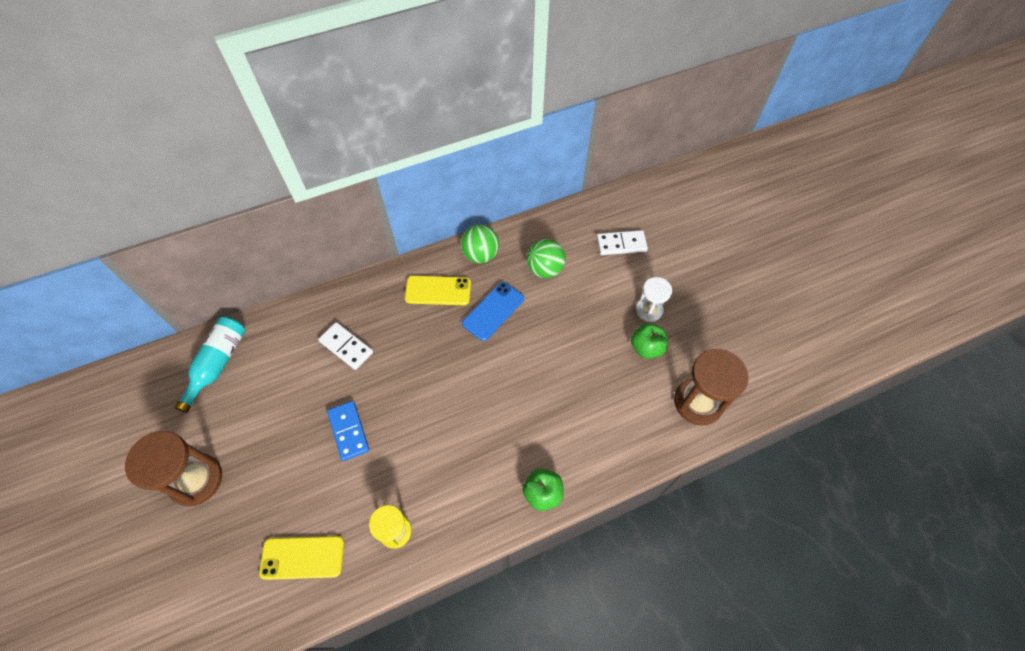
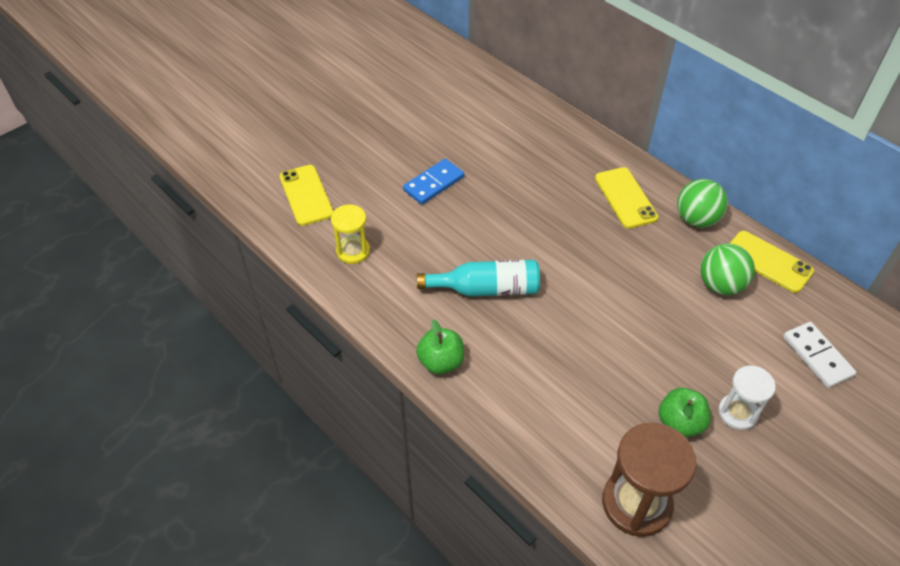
camera: 70 degrees right, 10 degrees down
brown hourglass [125,431,222,506] -> none
turquoise bottle [174,316,246,413] -> turquoise bottle moved to [417,260,540,297]
white domino [318,322,373,370] -> none
blue phone [462,282,524,341] -> none
none -> yellow phone [730,231,814,293]

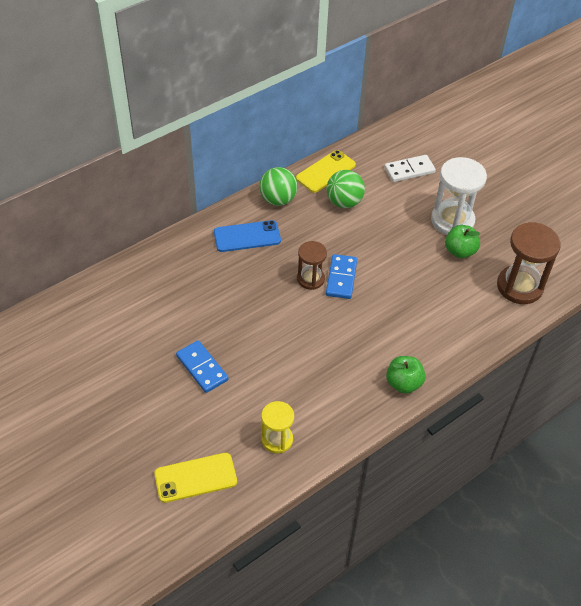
camera: 85 degrees left, 0 degrees up
turquoise bottle [417,260,540,297] -> none
yellow phone [595,167,658,229] -> blue phone [214,220,281,252]
white hourglass [718,366,776,430] -> white hourglass [431,157,487,235], size x1.66
none -> brown hourglass [297,241,327,290]
none -> blue domino [326,254,357,299]

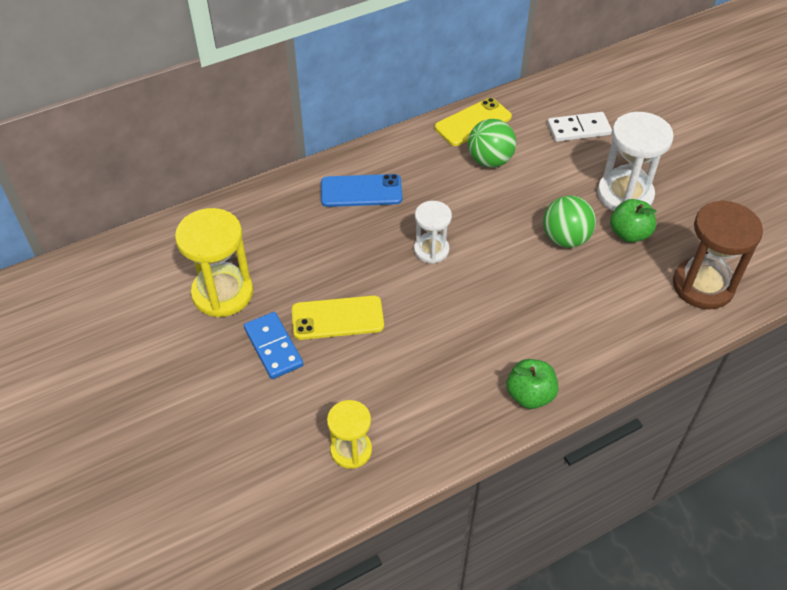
camera: 10 degrees right, 0 degrees up
yellow phone [154,453,237,503] -> yellow phone moved to [292,295,384,340]
green ball [259,167,298,206] -> green ball moved to [543,195,596,248]
brown hourglass [297,241,327,290] -> white hourglass [414,201,452,264]
blue domino [326,254,357,299] -> none
none -> yellow hourglass [175,208,253,317]

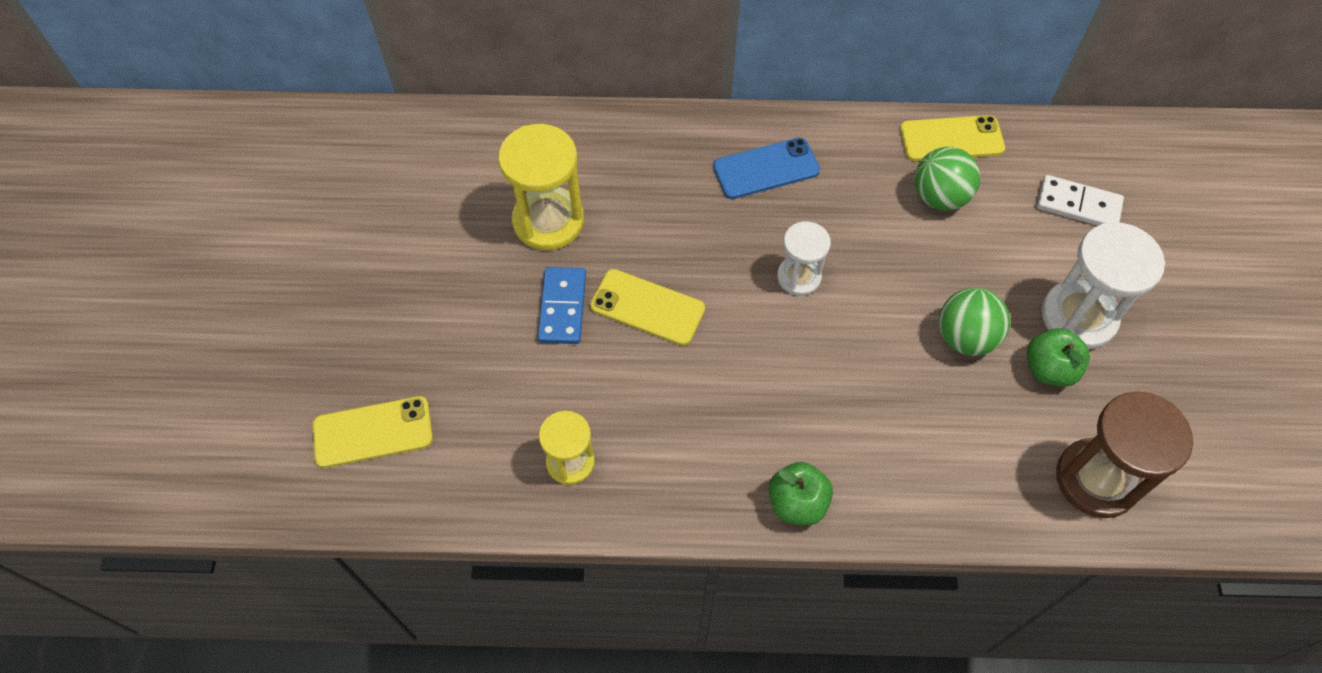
camera: 30 degrees right, 10 degrees up
blue phone [321,174,402,207] -> blue phone turned 45 degrees counterclockwise [713,138,820,199]
none -> yellow phone [313,396,433,468]

